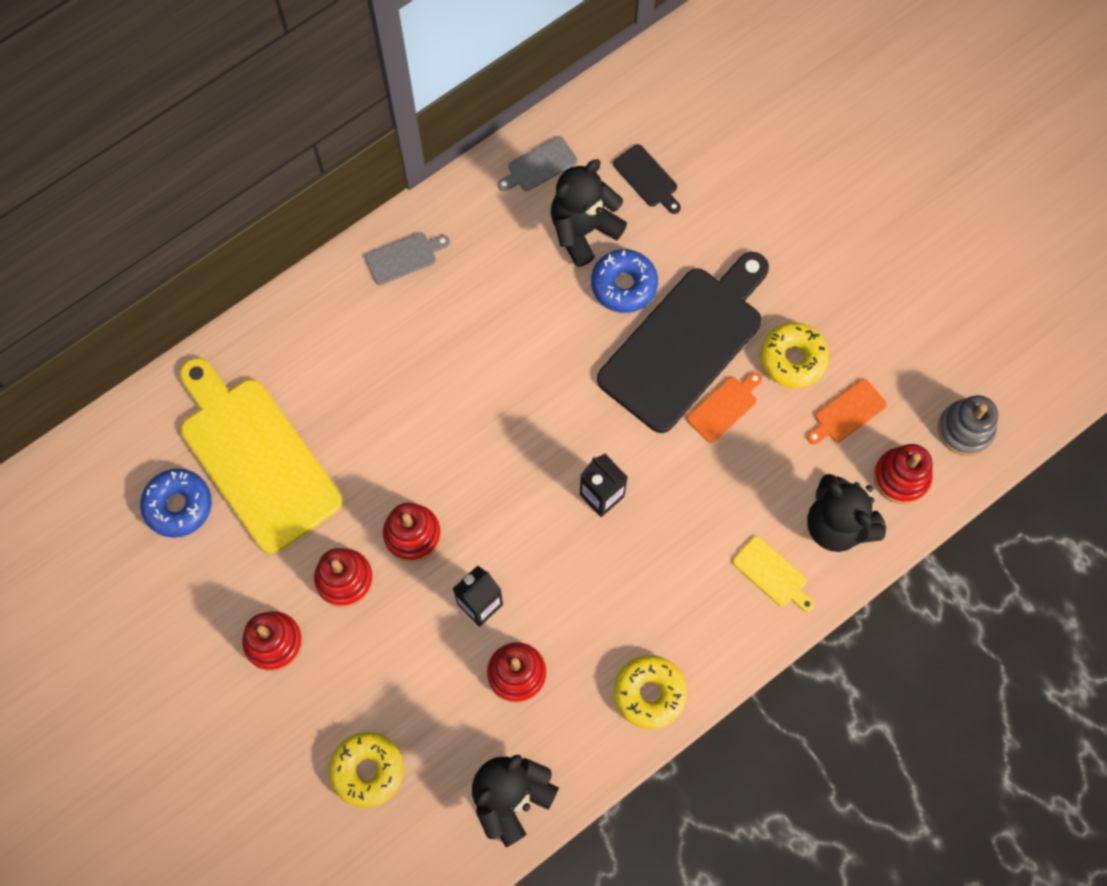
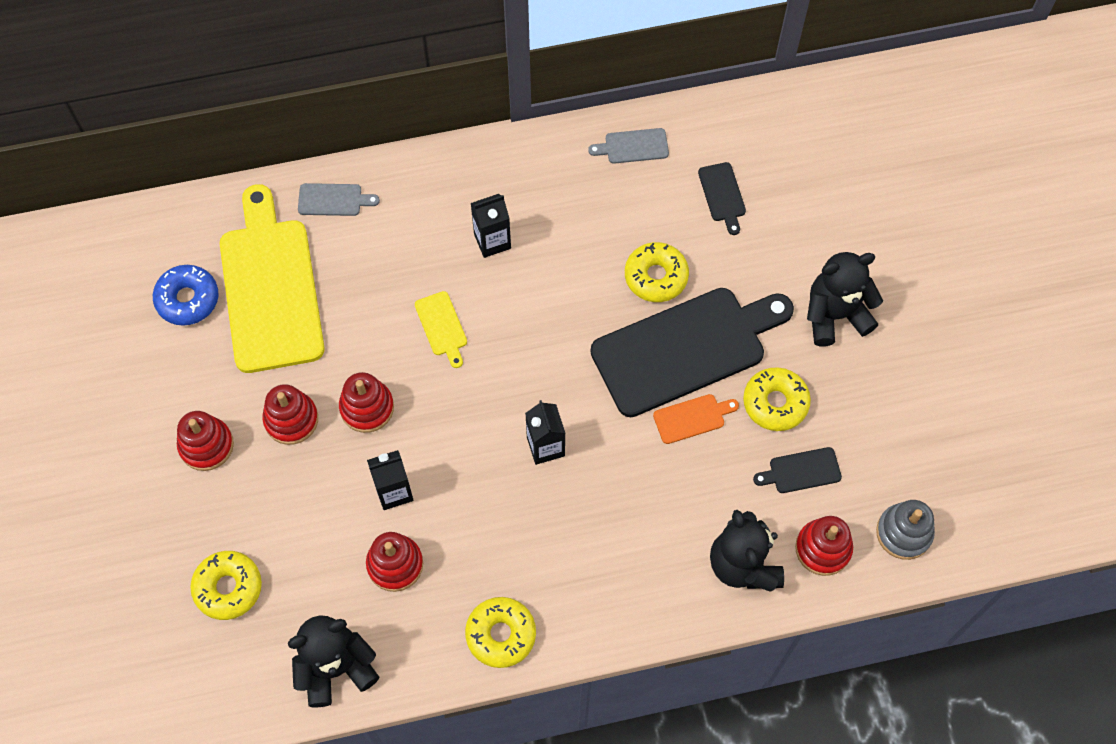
camera: 25 degrees right, 5 degrees down
grey cutting board [365,232,450,285] -> grey cutting board moved to [298,183,380,216]
black teddy bear [551,159,627,267] -> black teddy bear moved to [807,252,883,346]
blue donut [591,249,658,313] -> yellow donut [625,242,689,302]
yellow cutting board [733,536,814,612] -> yellow cutting board moved to [415,291,467,368]
orange cutting board [807,379,887,445] -> black cutting board [753,447,842,493]
none -> black carton [471,194,511,258]

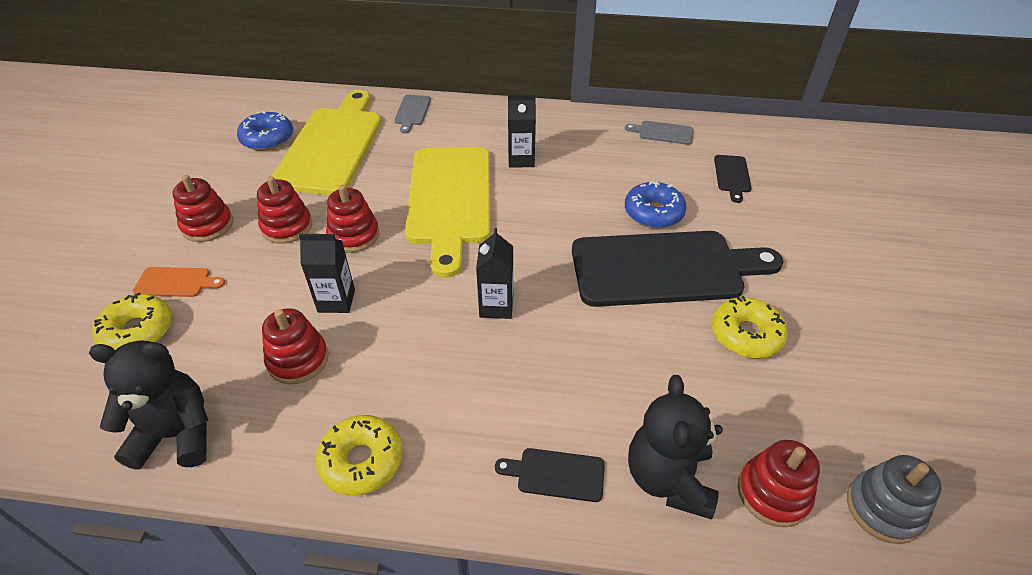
camera: 20 degrees right, 20 degrees down
grey cutting board [298,183,380,216] -> grey cutting board turned 75 degrees clockwise [394,95,431,133]
yellow cutting board [415,291,467,368] -> yellow cutting board [405,147,491,278], size x2.47
yellow donut [625,242,689,302] -> blue donut [625,181,687,228]
orange cutting board [653,394,739,444] -> orange cutting board moved to [133,267,225,297]
black cutting board [753,447,842,493] -> black cutting board moved to [495,448,605,502]
black teddy bear [807,252,883,346] -> none

